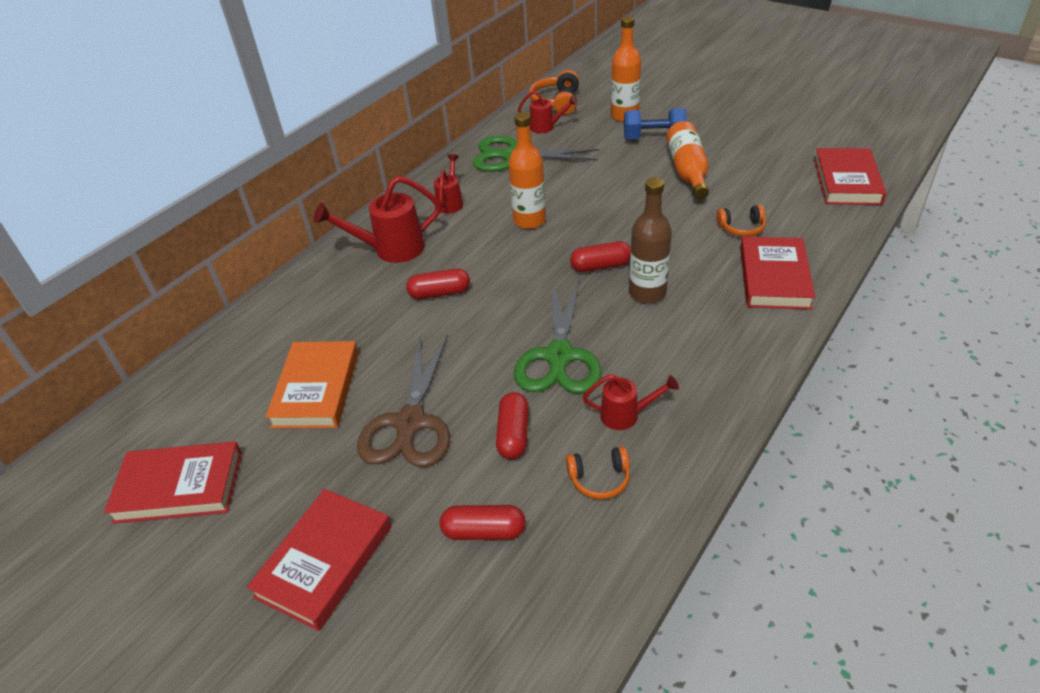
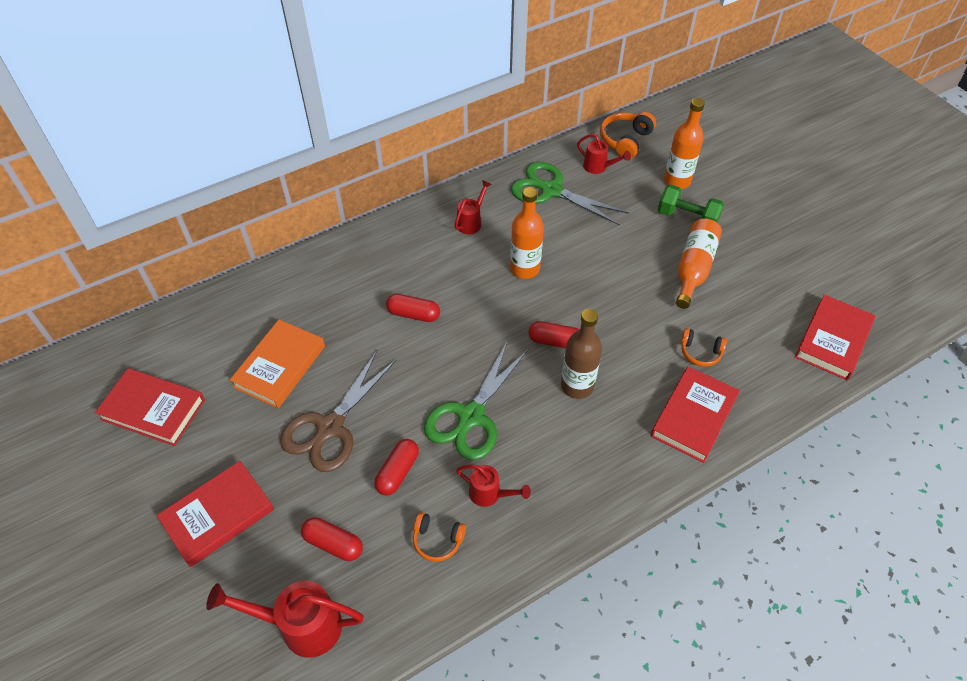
camera: 20 degrees right, 10 degrees up
red watering can [314,176,441,263] -> red watering can moved to [206,581,364,658]
blue dumbbell [624,108,687,139] -> green dumbbell [658,185,724,222]

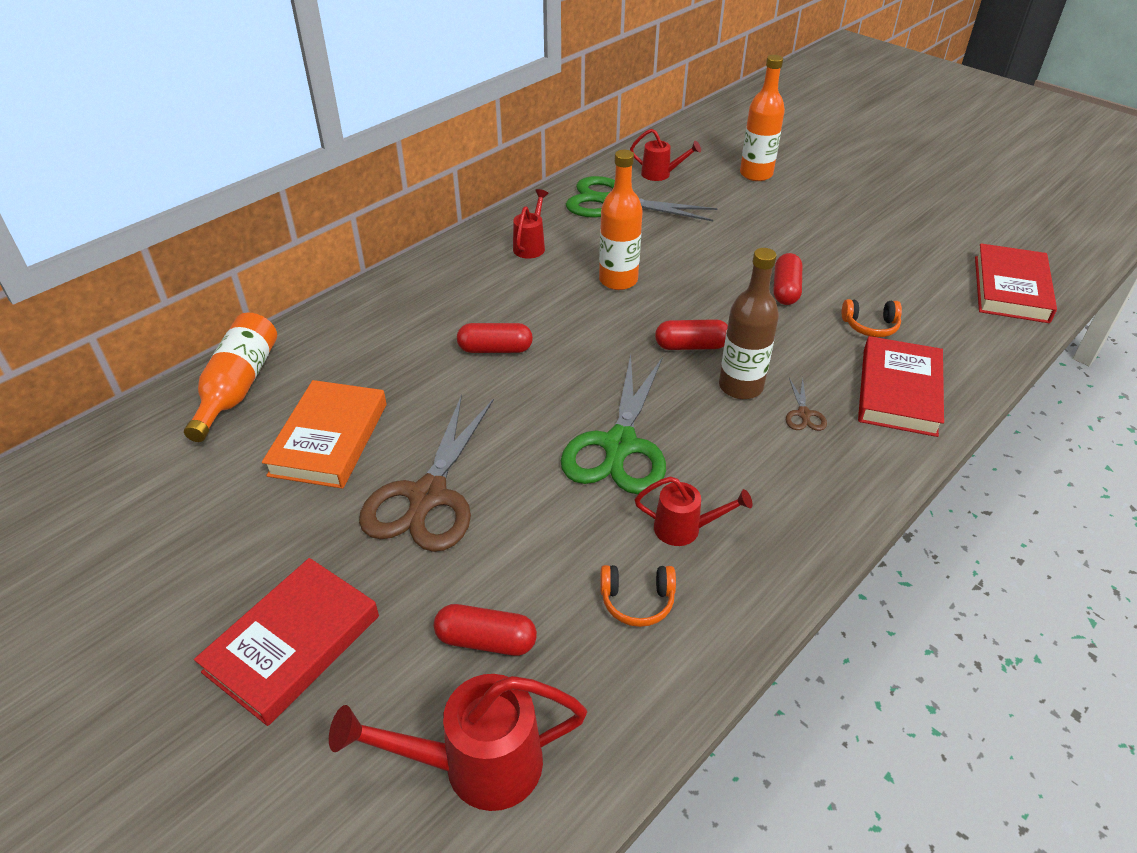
camera: 15 degrees left, 10 degrees down
red book [95,368,205,446] -> none
red capsule [374,439,419,496] -> red capsule moved to [774,253,802,305]
orange headphones [600,112,656,159] -> none
green dumbbell [658,185,724,222] -> none
orange bottle [676,219,722,309] -> orange bottle moved to [184,313,277,442]
none -> brown scissors [786,377,827,431]

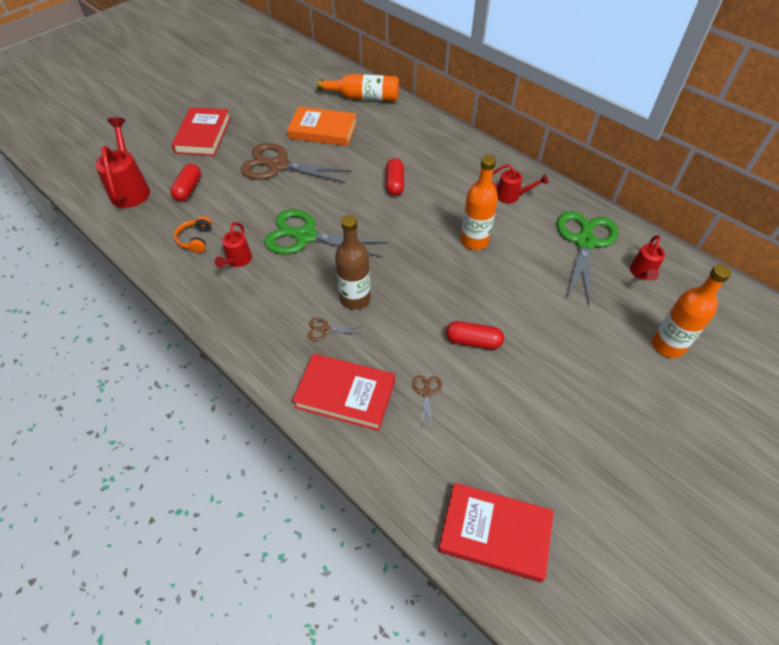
camera: 90 degrees right, 10 degrees up
red book [194,558,379,726] -> red book turned 60 degrees clockwise [172,107,231,156]
red capsule [655,319,728,350] -> none
orange headphones [842,299,902,337] -> brown scissors [412,376,442,430]

